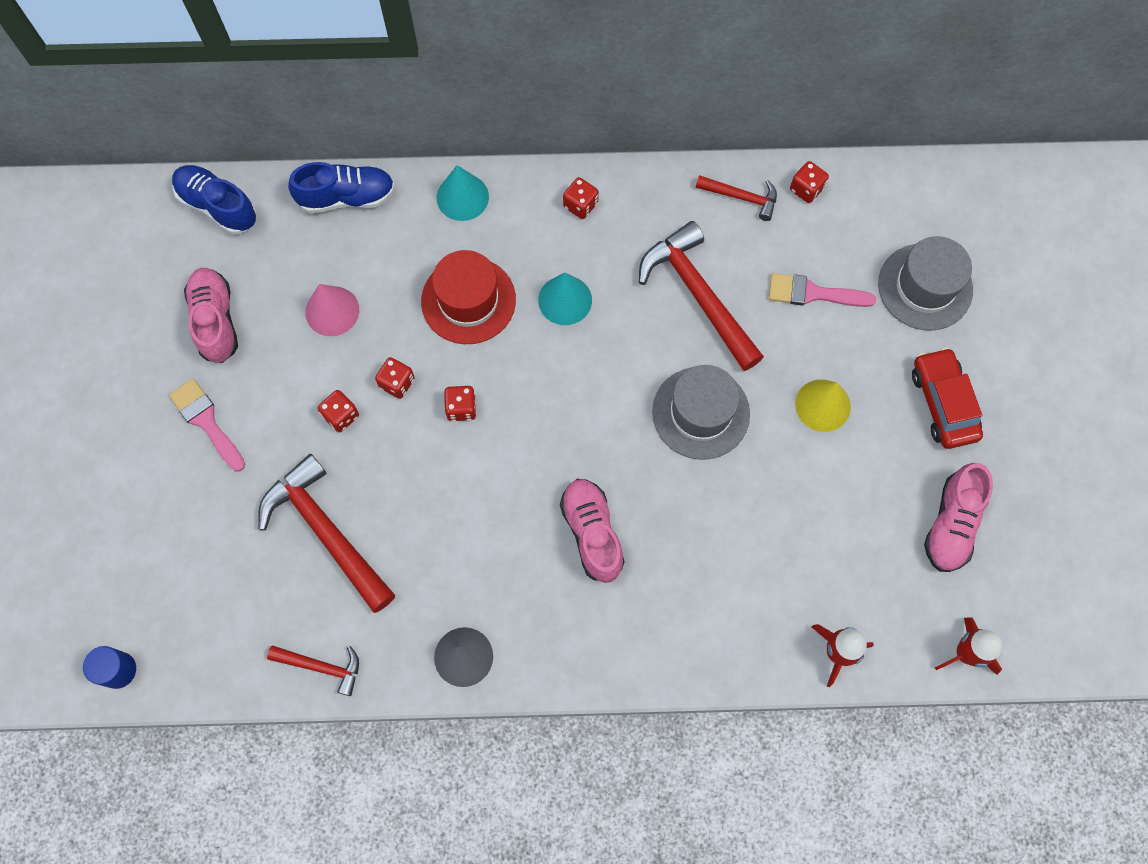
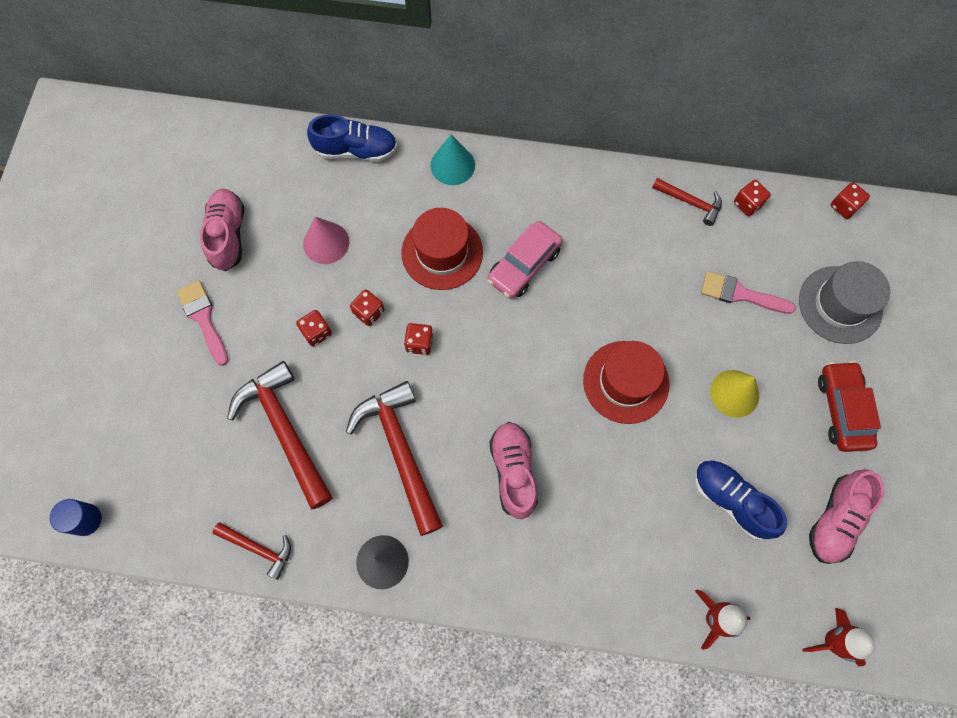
camera: 10 degrees right, 0 degrees up
blue shoe [172,165,257,234] -> blue shoe moved to [694,460,787,540]
turquoise cone [538,273,592,325] -> pink car [487,221,563,299]
red dice [563,177,599,219] -> red dice moved to [831,182,870,219]
red hammer [639,221,764,371] -> red hammer moved to [346,381,443,536]
grey hat [652,365,750,460] -> red hat [583,341,669,424]

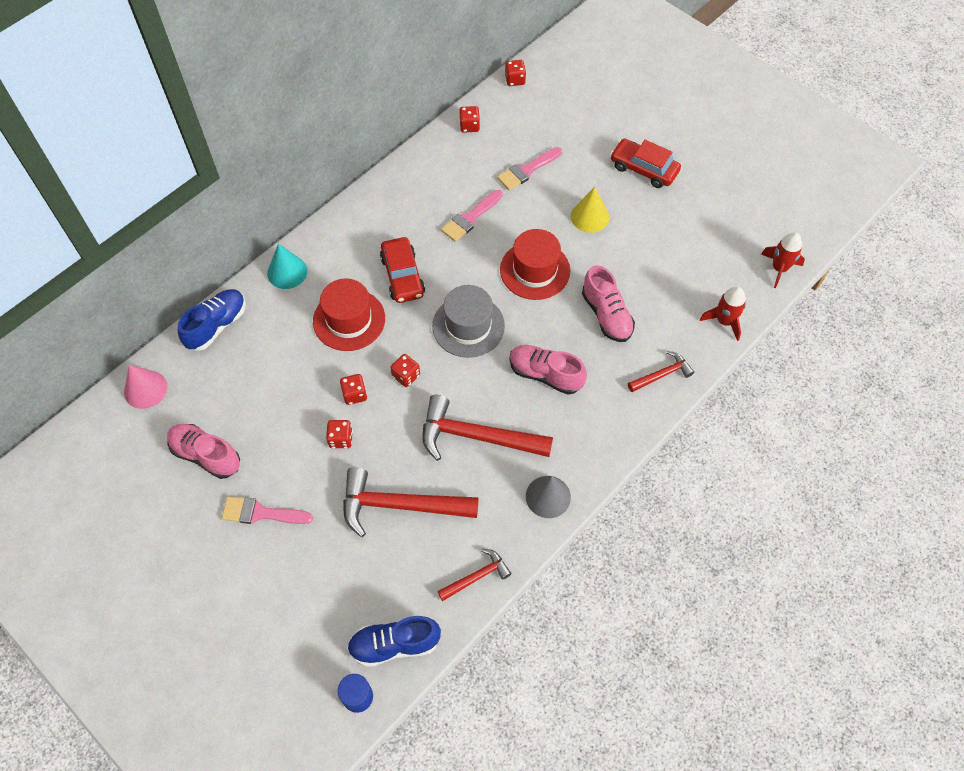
camera: 55 degrees left, 10 degrees down
pink cone [303,216,350,264] -> pink cone moved to [124,365,167,409]
pink car [487,221,563,299] -> red car [380,237,425,303]
red hammer [652,178,722,226] -> red hammer moved to [628,351,694,392]
blue shoe [694,460,787,540] -> blue shoe moved to [347,616,441,667]
grey hat [799,261,890,344] -> grey hat moved to [432,285,505,358]
pink shoe [809,469,884,564] -> pink shoe moved to [582,265,635,342]
none -> pink brush [441,190,502,242]

